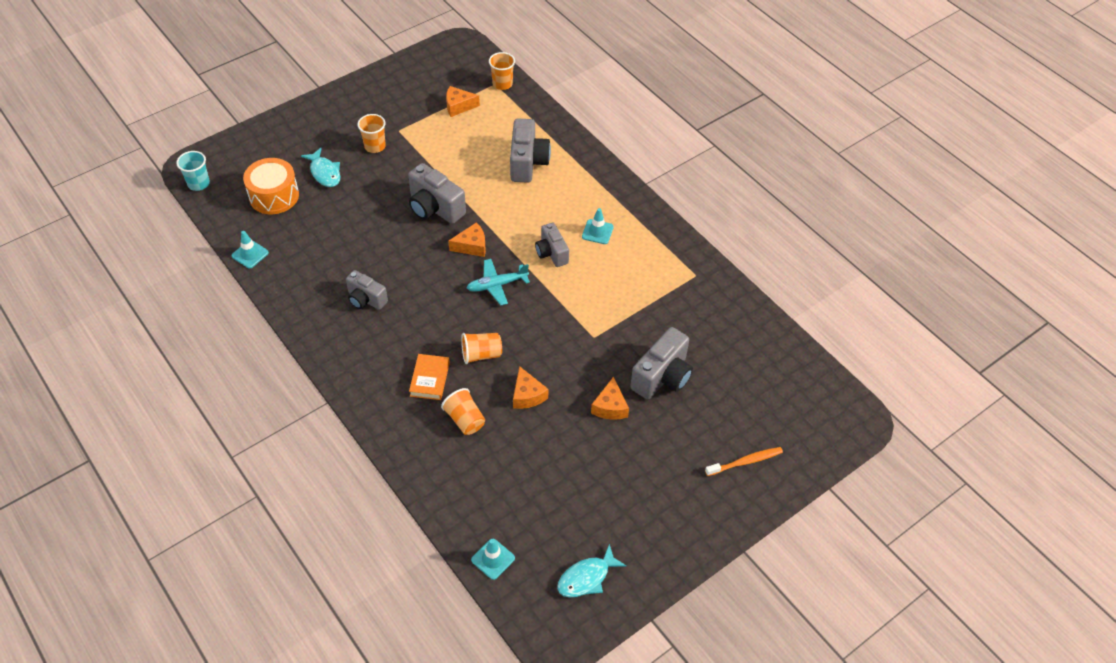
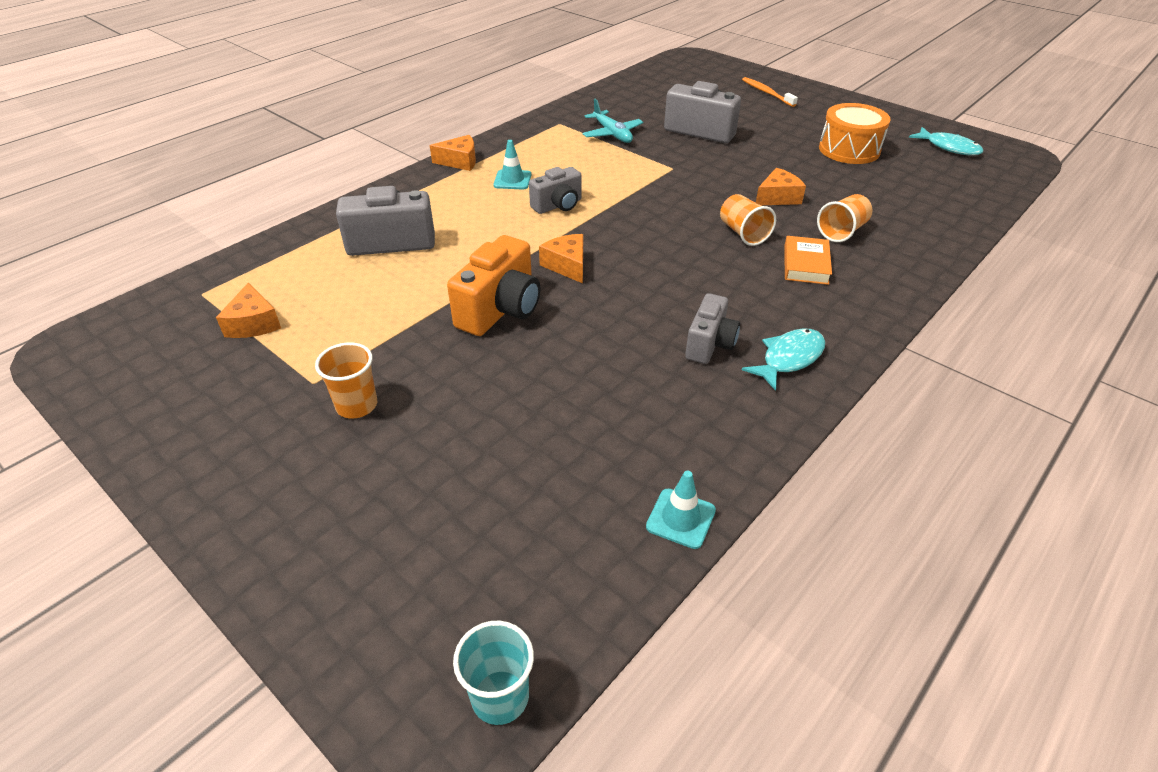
camera: 100 degrees left, 10 degrees down
orange drum [243,158,299,214] -> orange drum moved to [819,103,891,164]
turquoise fish [301,148,340,187] -> turquoise fish moved to [742,328,825,391]
grey camera [408,163,466,224] -> orange camera [447,235,540,336]
orange book [409,354,450,400] -> orange book turned 75 degrees counterclockwise [784,236,832,285]
turquoise plane [467,259,530,305] -> turquoise plane moved to [582,99,643,143]
turquoise traffic cone [471,539,515,580] -> none
orange cup [489,52,515,90] -> none
orange cheese [591,377,629,420] -> orange cheese moved to [430,135,476,171]

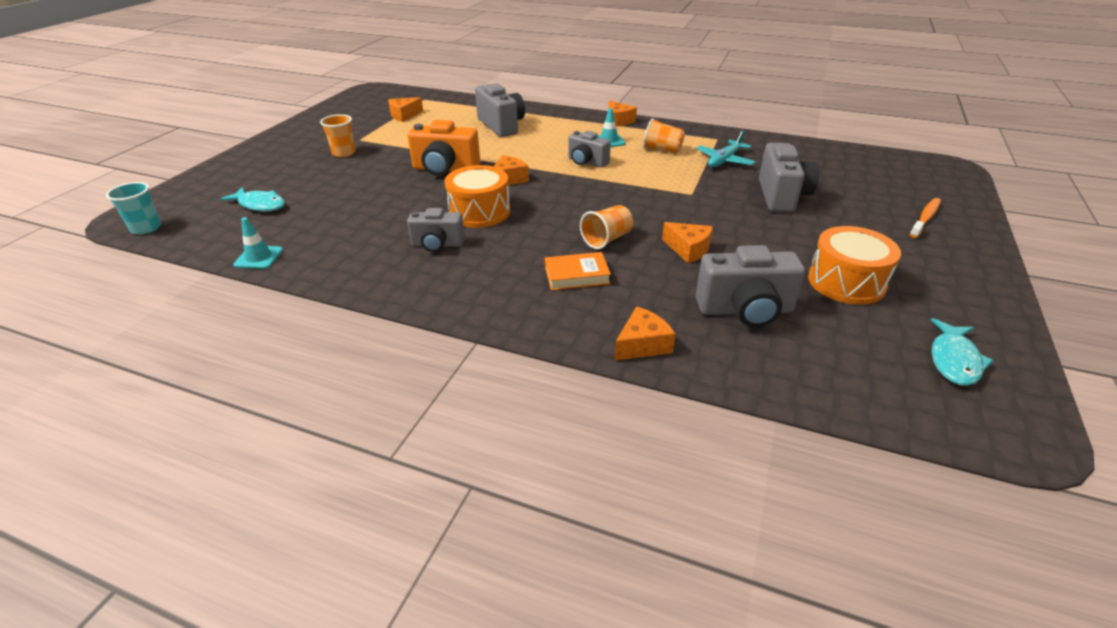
camera: 70 degrees right, 5 degrees down
turquoise fish [742,328,825,391] -> turquoise fish moved to [221,187,285,212]
orange cup [817,194,873,242] -> orange cup moved to [643,118,685,153]
none -> orange drum [445,165,510,228]
none -> orange cheese [614,306,676,361]
none -> grey camera [695,245,805,327]

